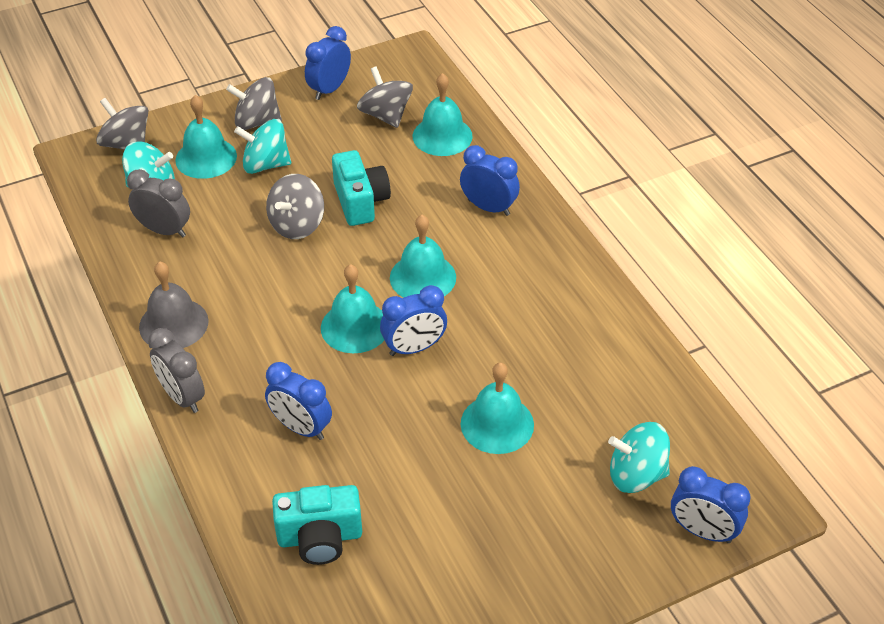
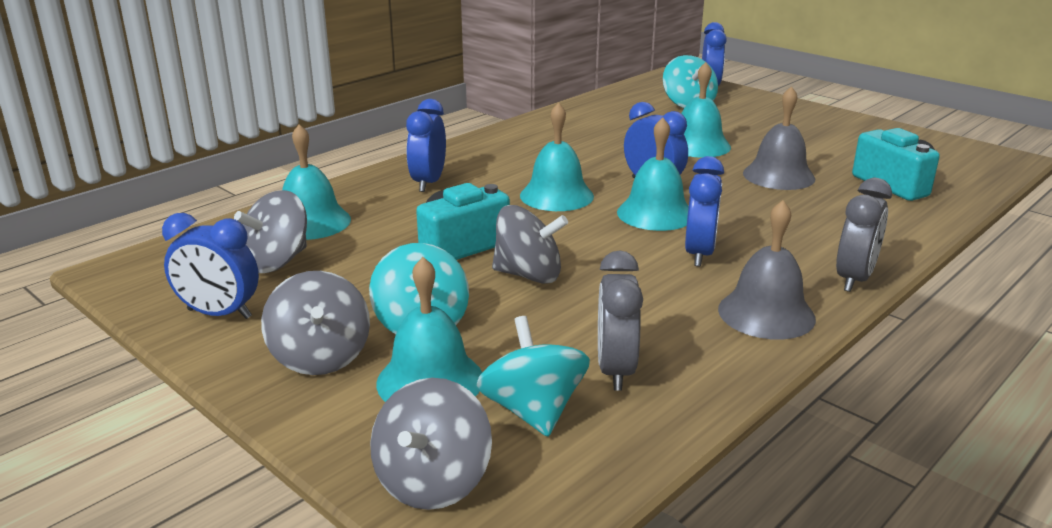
camera: 110 degrees left, 20 degrees down
blue clock [265,362,332,440] -> blue clock moved to [685,156,724,267]
none -> grey bell [743,86,815,190]

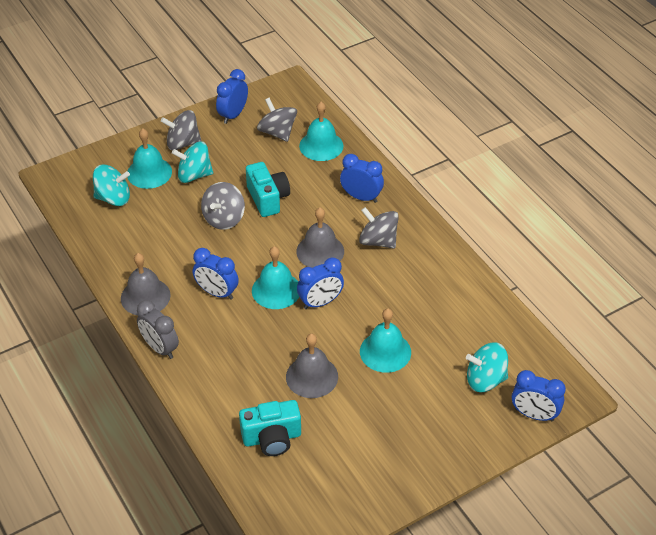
camera: 105 degrees right, 20 degrees up
grey spinning top [370,378,492,510] -> grey spinning top moved to [359,207,399,249]
turquoise bell [520,102,594,211] -> grey bell [296,207,344,268]
grey clock [598,250,643,391] -> none

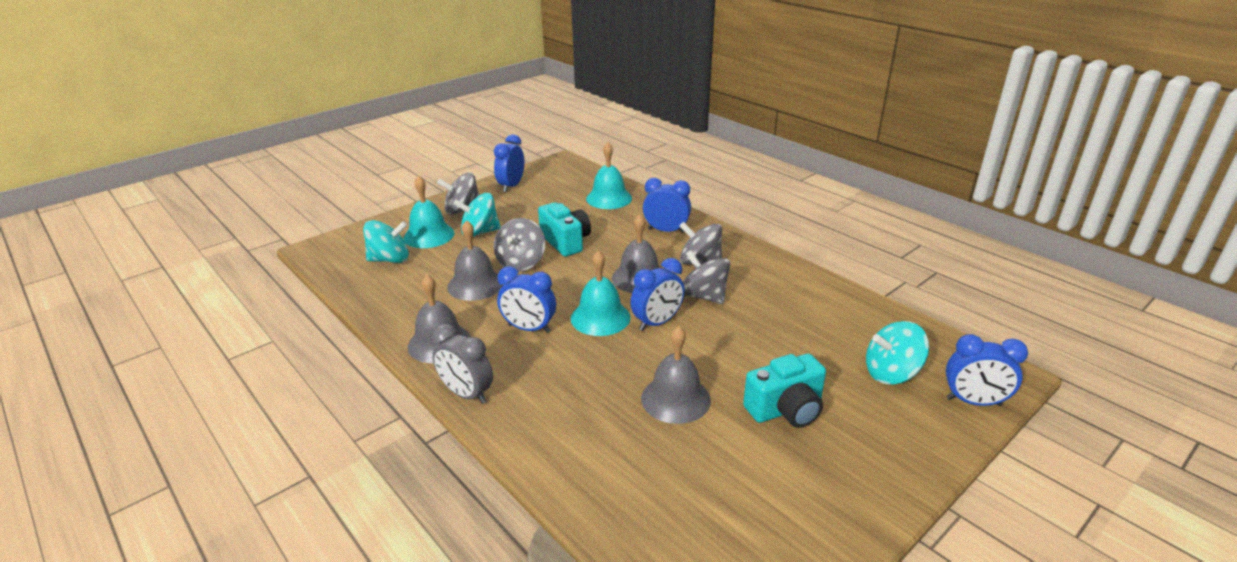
camera: 10 degrees left, 15 degrees down
turquoise camera [239,400,301,456] -> turquoise camera moved to [743,354,826,428]
grey spinning top [257,98,297,142] -> grey spinning top moved to [683,250,730,304]
turquoise bell [360,308,411,373] -> none
none -> grey bell [447,220,504,301]

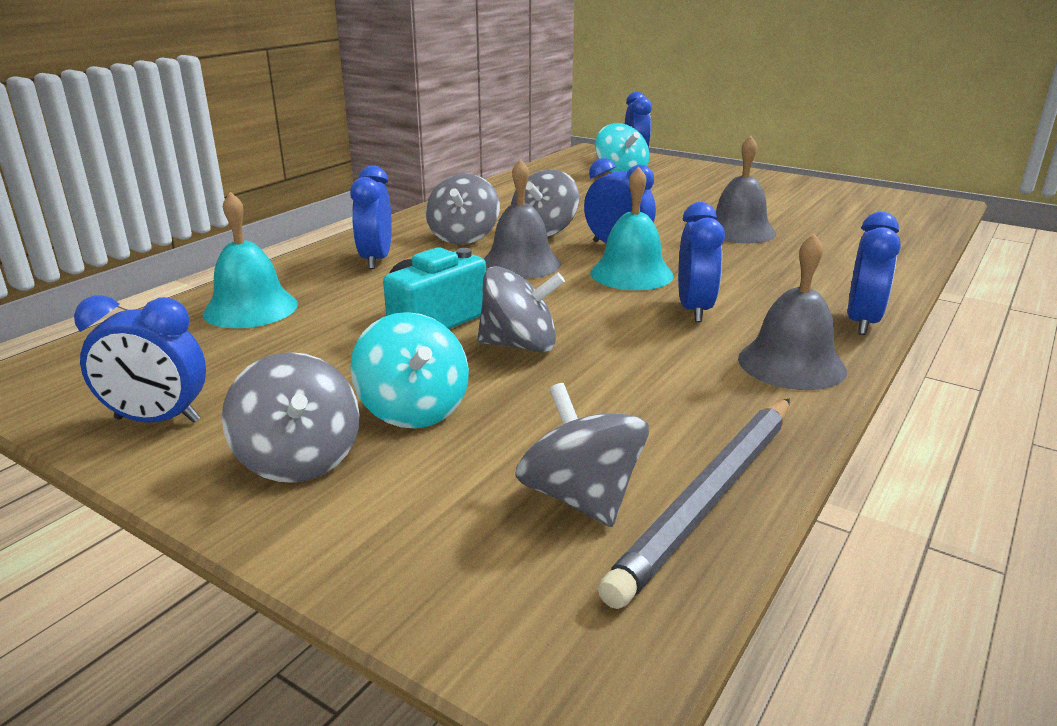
camera: 105 degrees left, 5 degrees down
turquoise spinning top [363,220,409,263] -> grey spinning top [515,383,649,527]
turquoise bell [404,176,455,248] -> none
grey clock [432,324,493,404] -> blue clock [848,212,901,335]
grey bell [447,220,504,301] -> none
turquoise camera [743,354,826,428] -> none
none -> grey pencil [598,399,790,609]

